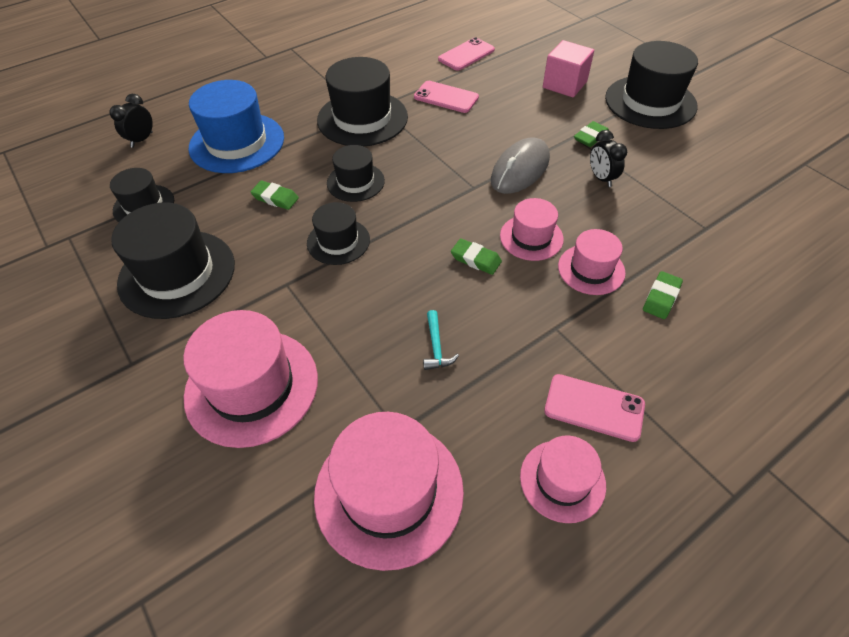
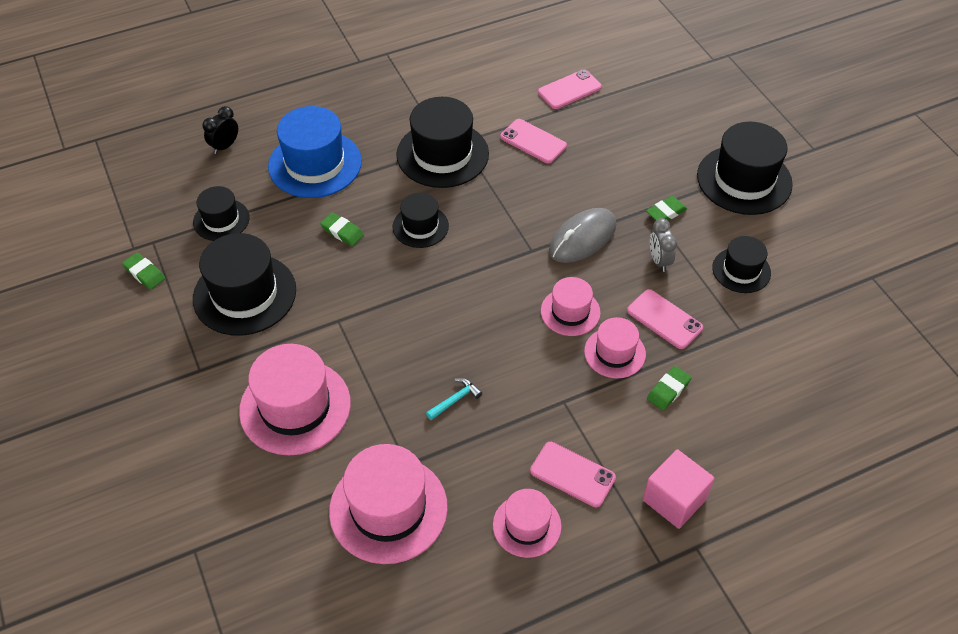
camera: 10 degrees right, 0 degrees up
black hat [307,202,370,265] -> black hat moved to [712,236,771,293]
turquoise hammer [423,310,459,370] -> turquoise hammer turned 135 degrees counterclockwise [426,378,482,420]
green eraser [451,238,502,275] -> green eraser moved to [122,253,165,290]
pink cube [543,40,594,97] -> pink cube moved to [643,449,715,529]
black clock [590,130,627,187] -> grey clock [650,218,677,272]
none -> pink phone [627,289,703,349]

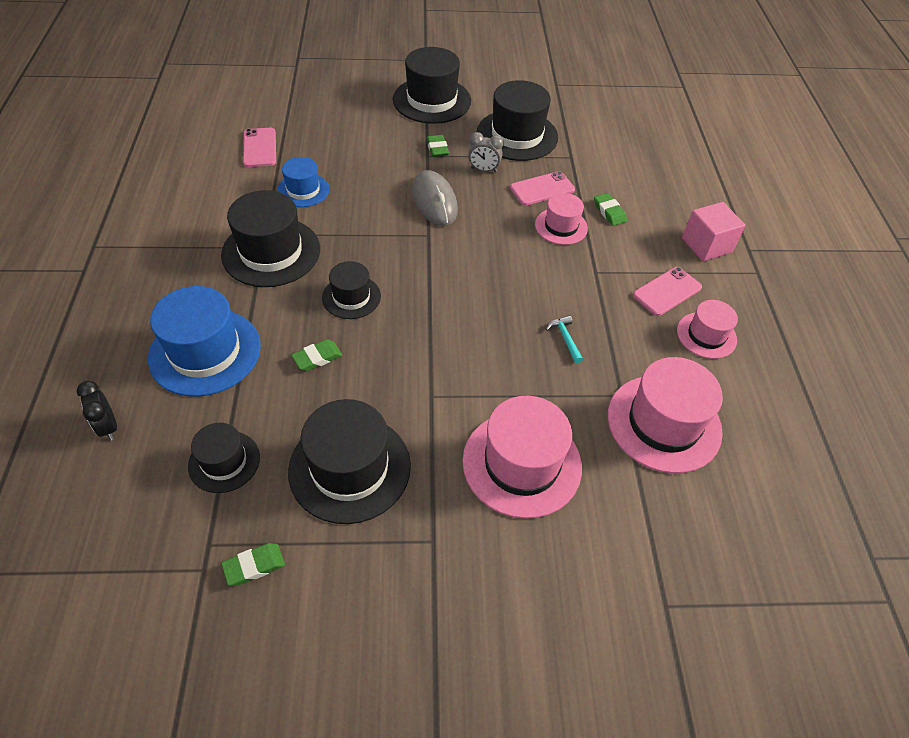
camera: 70 degrees left, 0 degrees up
pink phone [500,119,567,163] -> blue hat [277,157,329,207]
pink hat [541,277,601,336] -> none
black hat [712,236,771,293] -> black hat [477,80,558,161], size x1.74

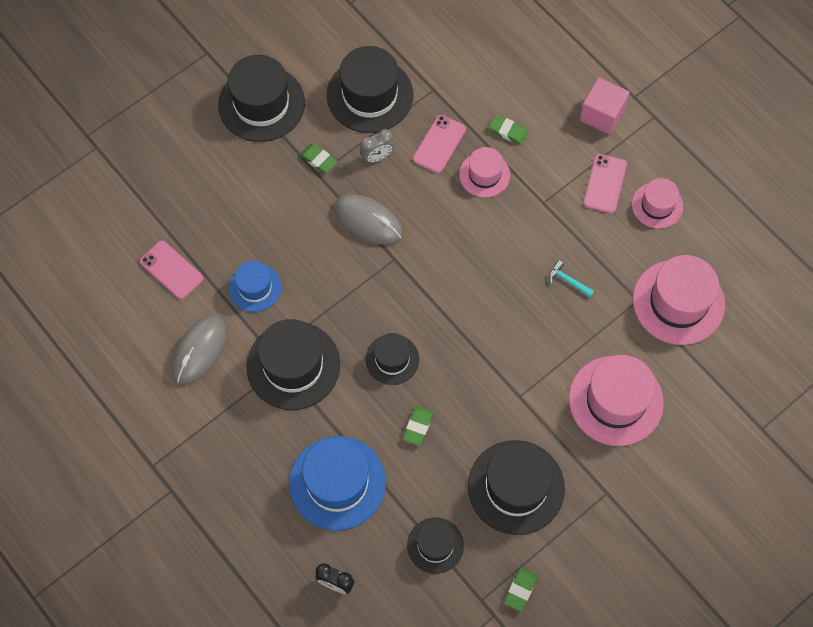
camera: 35 degrees left, 15 degrees up
none -> grey mouse [172,315,227,385]

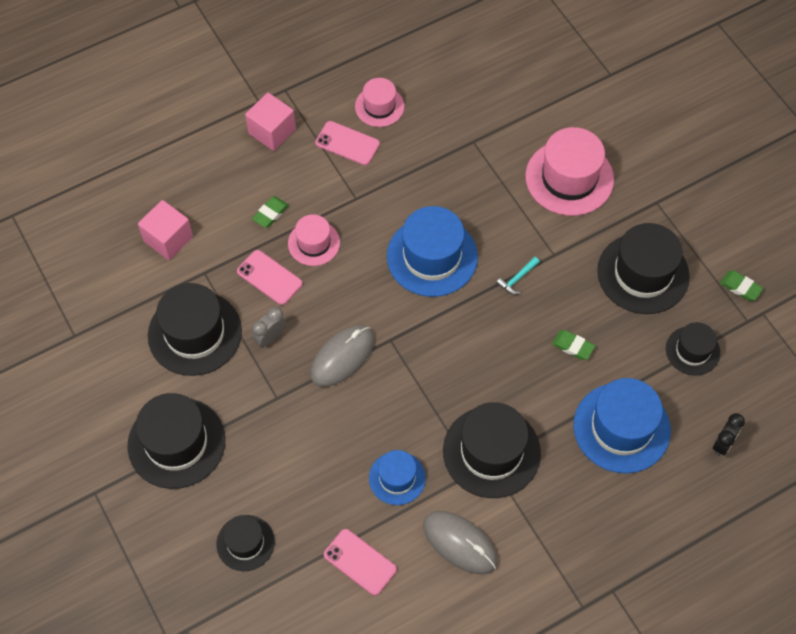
camera: 80 degrees left, 5 degrees down
pink phone [140,241,203,299] -> pink phone turned 75 degrees clockwise [324,529,397,596]
green eraser [300,144,338,173] -> none
grey clock [360,129,394,163] -> grey clock turned 120 degrees counterclockwise [252,307,286,348]
black hat [366,333,419,385] -> black hat moved to [217,515,275,571]
turquoise hammer [549,260,594,297] -> turquoise hammer moved to [496,257,540,294]
pink hat [633,255,725,345] -> none
none -> pink cube [138,200,193,260]
none -> blue hat [387,206,478,297]

